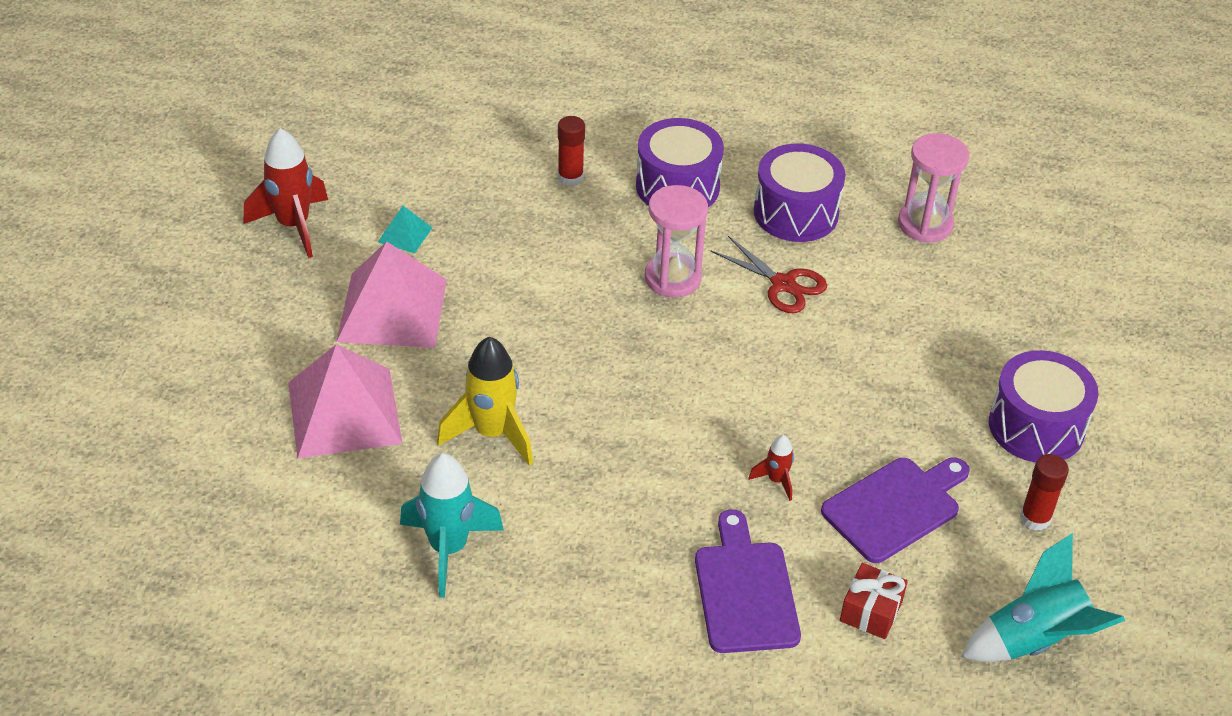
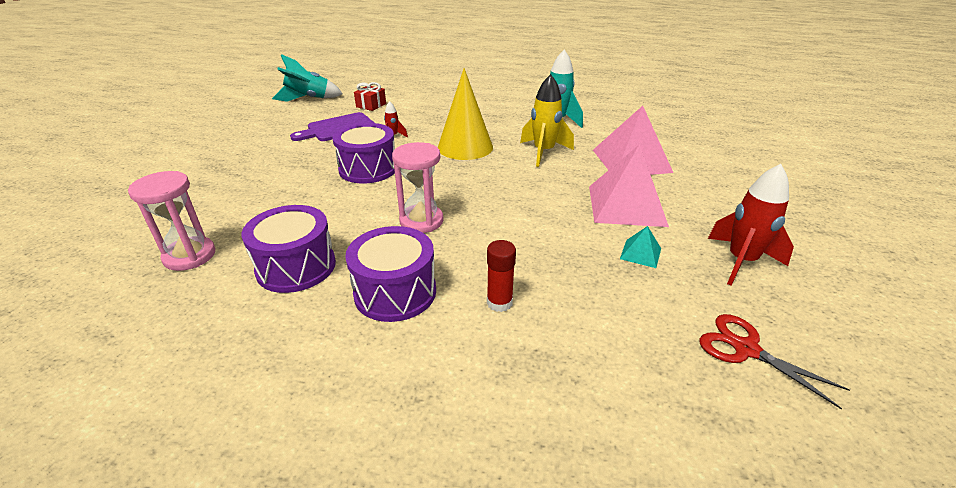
camera: 175 degrees left, 10 degrees down
purple cutting board [695,509,801,653] -> none
red scissors [711,236,827,313] -> red scissors moved to [699,314,850,409]
purple drum [989,350,1099,463] -> purple drum moved to [333,123,395,183]
red glue stick [1020,454,1069,531] -> none
none -> yellow cone [438,68,493,160]

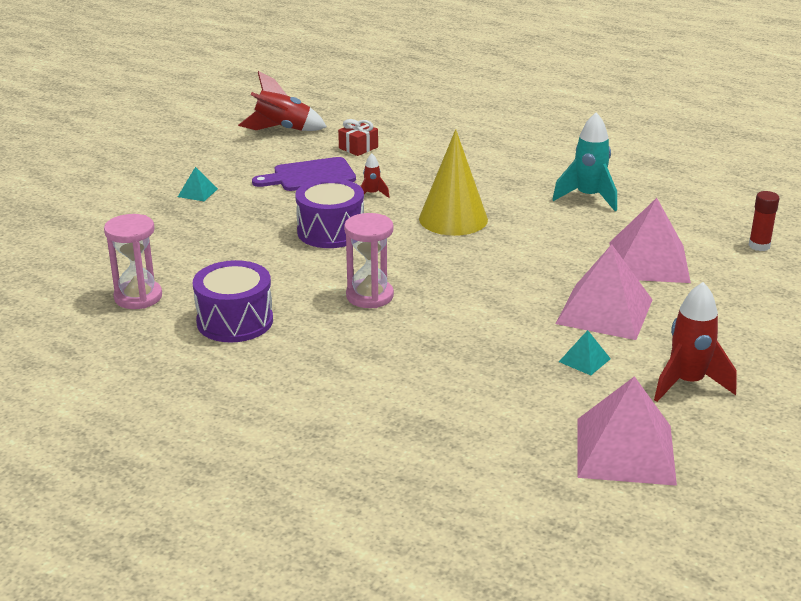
camera: 15 degrees right, 5 degrees down
turquoise rocket [272,54,343,102] -> red rocket [238,71,327,131]
purple drum [345,226,436,322] -> none
red glue stick [487,240,516,312] -> red glue stick moved to [749,191,779,251]
yellow rocket [520,74,574,167] -> none
red scissors [699,314,850,409] -> pink pyramid [577,376,677,486]
none -> turquoise pyramid [178,167,218,201]

